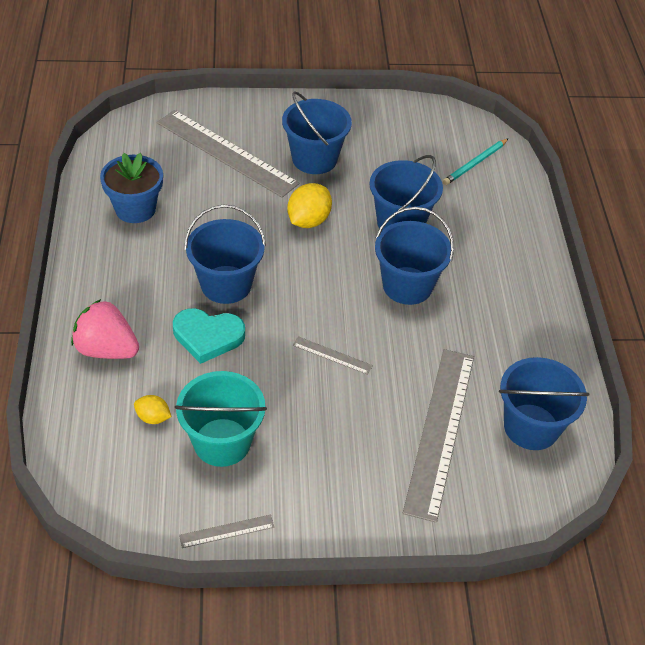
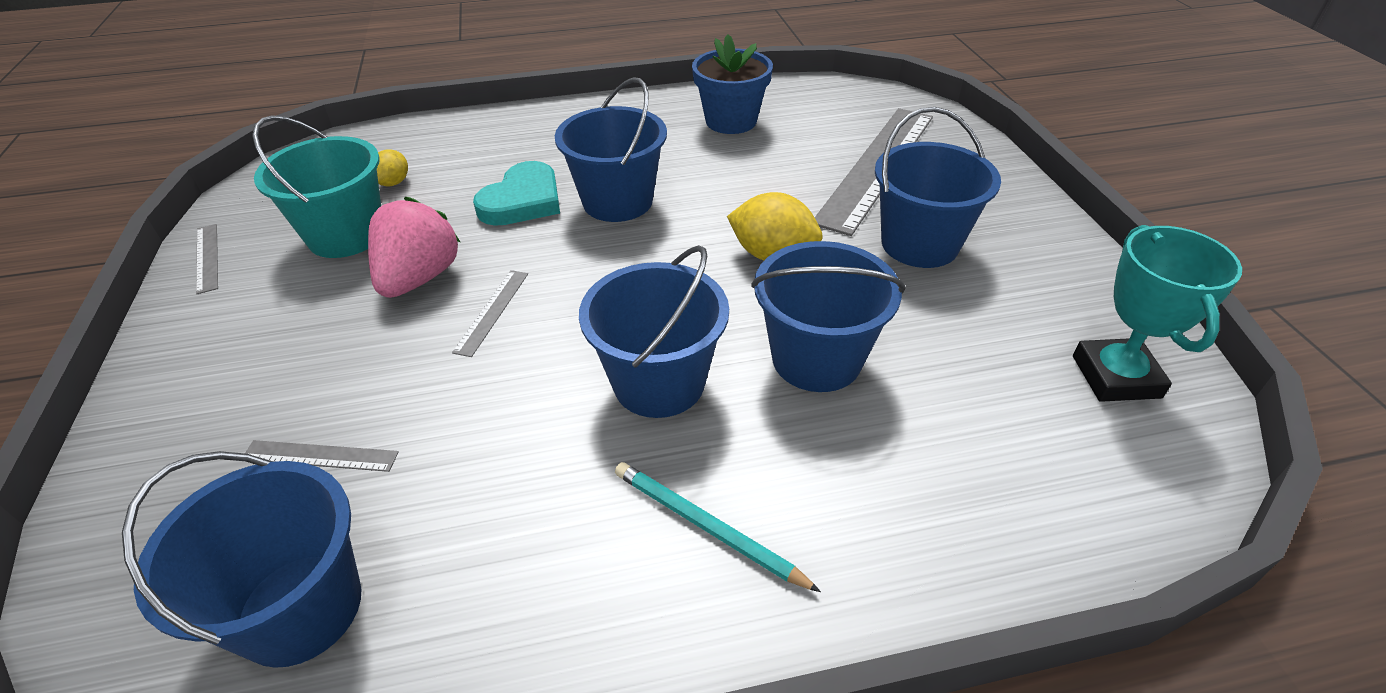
camera: 85 degrees right, 5 degrees down
pink strawberry [71,299,139,359] -> pink strawberry moved to [368,197,460,298]
turquoise heart [173,308,245,364] -> turquoise heart turned 150 degrees counterclockwise [473,161,560,226]
grey ruler [403,349,474,523] -> grey ruler [245,440,399,472], size x0.42
turquoise pencil [443,138,509,185] -> turquoise pencil moved to [615,462,821,592]
none -> turquoise trophy [1073,225,1242,402]

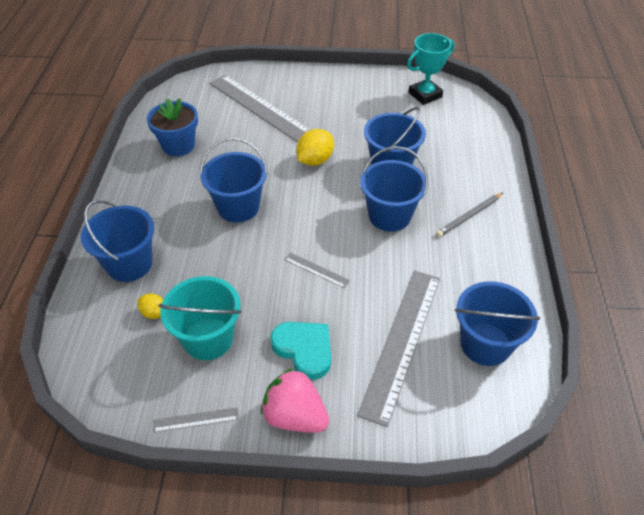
camera: 75 degrees left, 5 degrees up
grey ruler [245,440,399,472] -> grey ruler [357,270,440,427], size x2.39
pink strawberry [368,197,460,298] -> pink strawberry moved to [261,368,329,433]
turquoise heart [473,161,560,226] -> turquoise heart moved to [271,322,331,380]
turquoise pencil [615,462,821,592] -> grey pencil [436,193,503,237]
blue bucket [875,107,1001,268] -> blue bucket moved to [81,200,154,282]
turquoise trophy [1073,225,1242,402] -> turquoise trophy turned 45 degrees counterclockwise [407,33,454,105]

